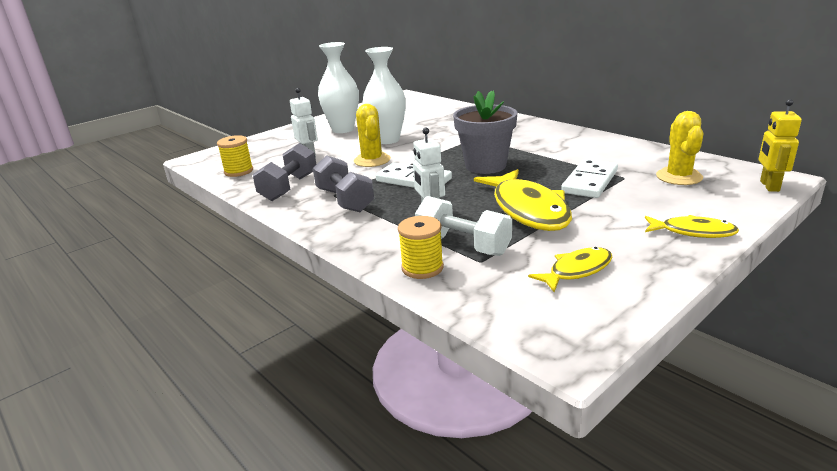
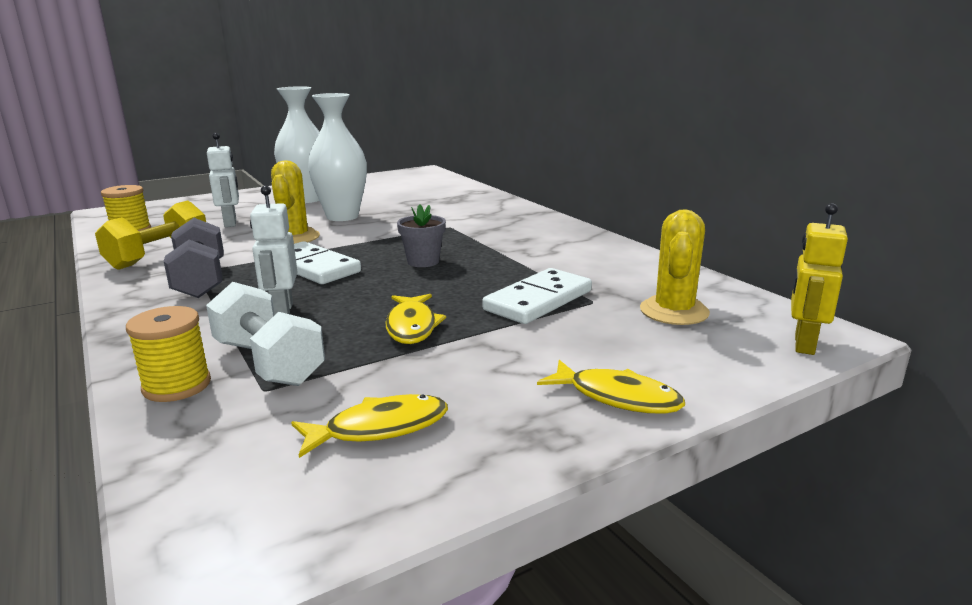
camera: 10 degrees right, 5 degrees down
grey dumbbell [253,143,316,201] -> yellow dumbbell [95,200,206,270]
grey flower pot [453,90,518,174] -> grey flower pot [397,204,446,267], size x0.55
yellow fish [474,169,572,231] -> yellow fish [385,294,446,344], size x0.54

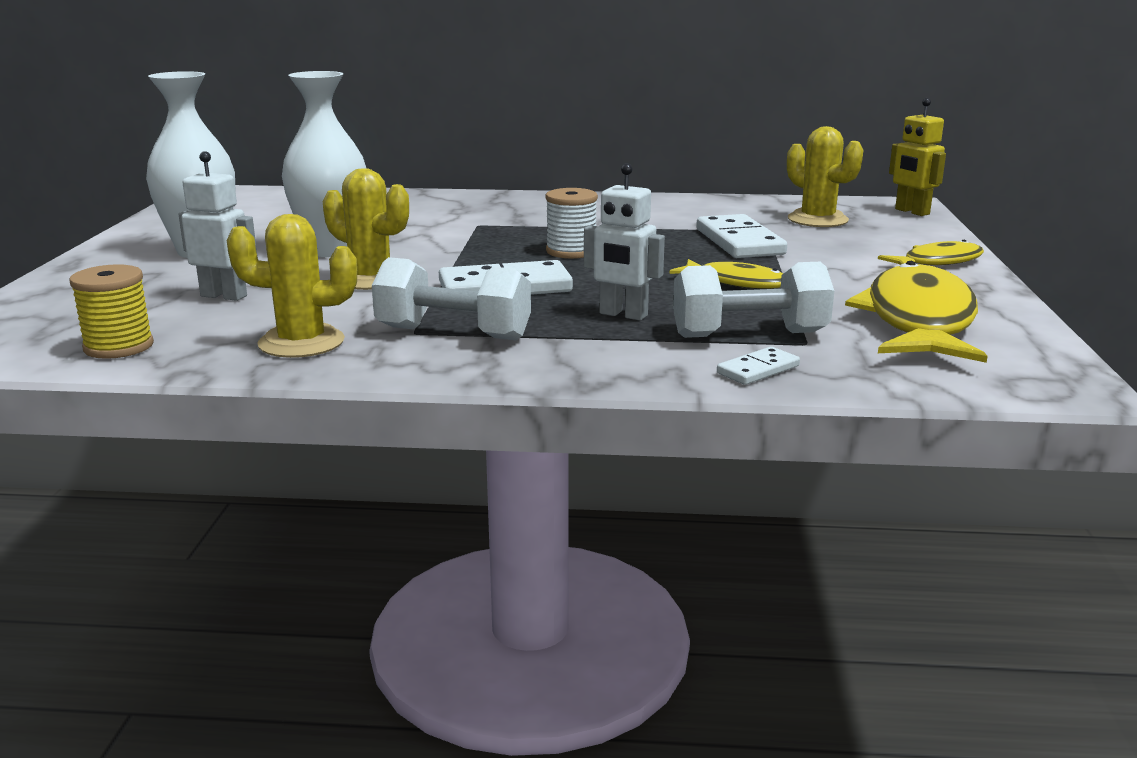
camera: 55 degrees left, 0 degrees up
yellow dumbbell [95,200,206,270] -> yellow cactus [227,214,357,358]
yellow spool [126,306,211,402] -> white domino [717,347,800,385]
grey dumbbell [164,218,224,298] -> white dumbbell [372,257,531,340]
yellow fish [291,394,448,458] -> yellow fish [845,261,988,363], size x1.85
grey flower pot [397,204,446,267] -> white spool [546,188,598,259]

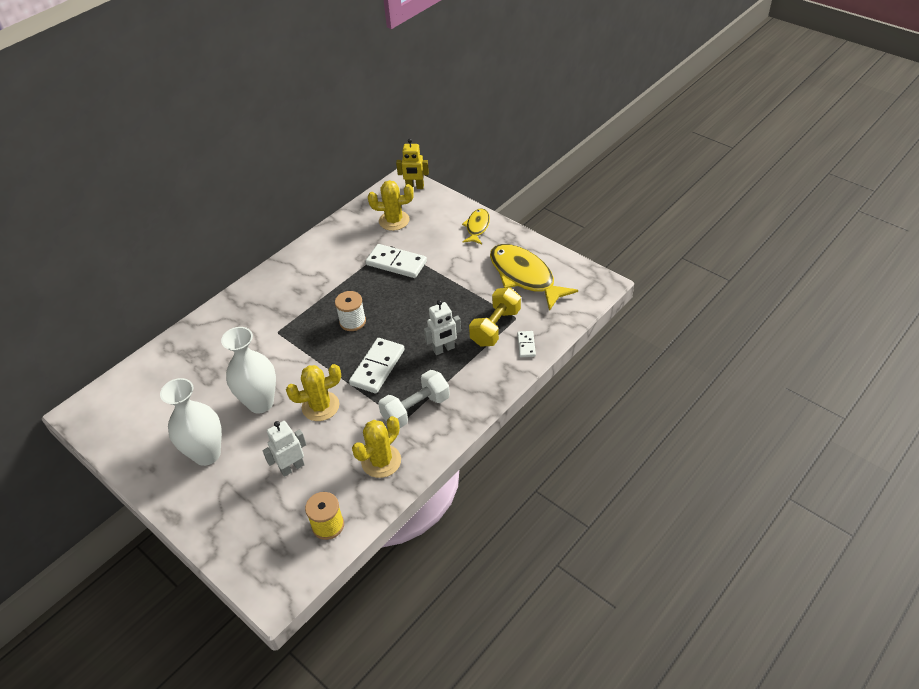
camera: 50 degrees left, 25 degrees up
yellow fish [669,259,783,289] -> none
white dumbbell [673,262,834,338] -> yellow dumbbell [469,287,521,347]

